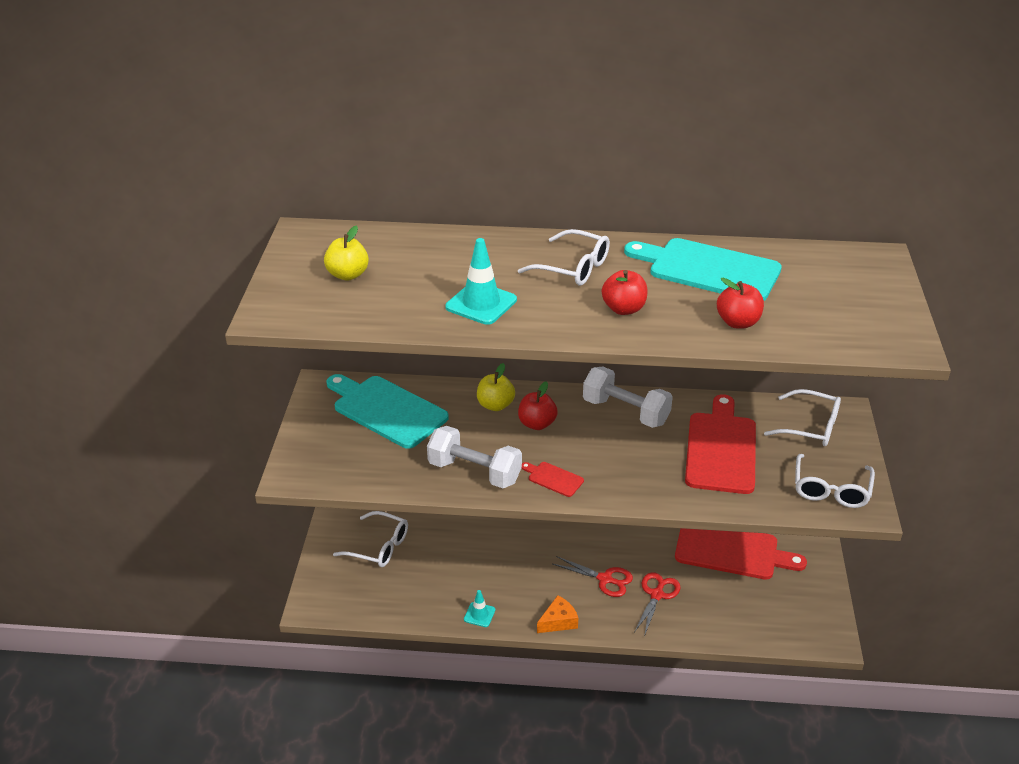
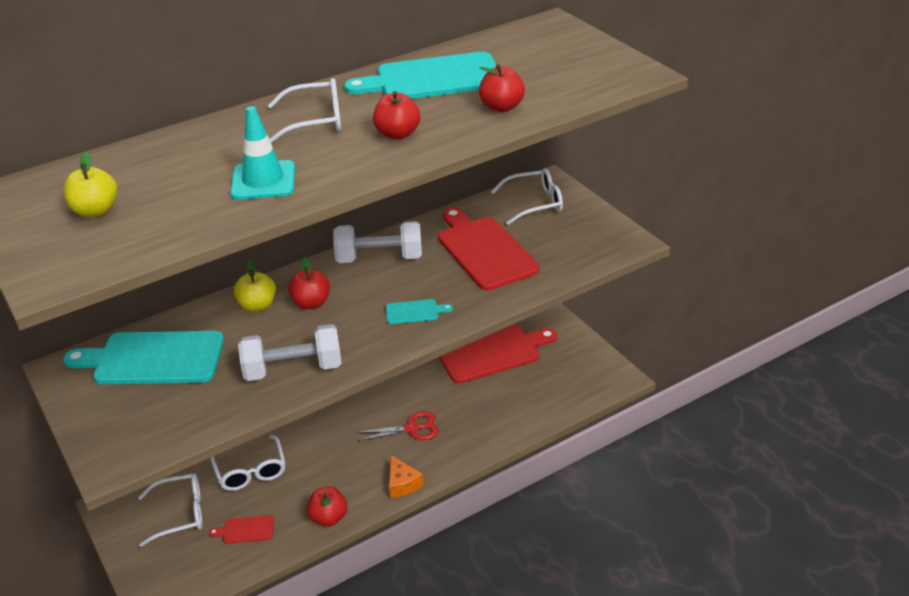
camera: 35 degrees left, 0 degrees up
turquoise traffic cone [464,590,495,627] -> red apple [307,487,347,527]
red cutting board [521,462,584,497] -> red cutting board moved to [209,515,274,544]
orange cheese [537,595,578,633] -> orange cheese turned 135 degrees clockwise [389,455,424,498]
red scissors [634,572,681,637] -> none
white glasses [795,454,875,508] -> white glasses moved to [210,435,285,491]
none -> turquoise cutting board [386,299,453,324]

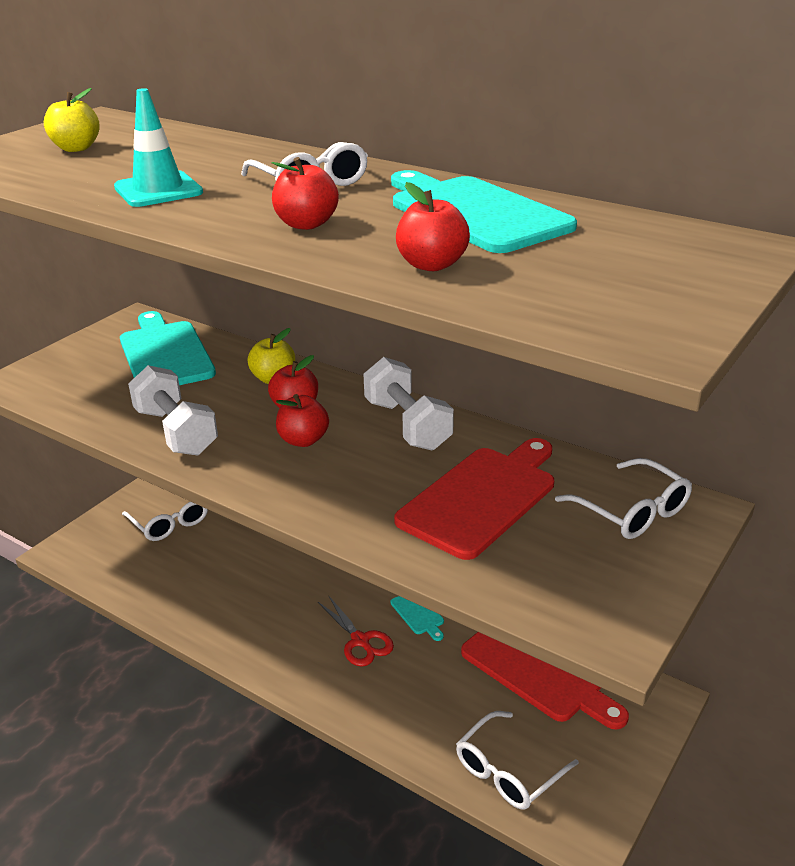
camera: 65 degrees right, 5 degrees down
red cutting board [209,515,274,544] -> none
white glasses [210,435,285,491] -> white glasses moved to [456,711,579,810]
red apple [307,487,347,527] -> red apple moved to [276,394,329,447]
turquoise cutting board [386,299,453,324] -> turquoise cutting board moved to [391,596,444,641]
orange cheese [389,455,424,498] -> none

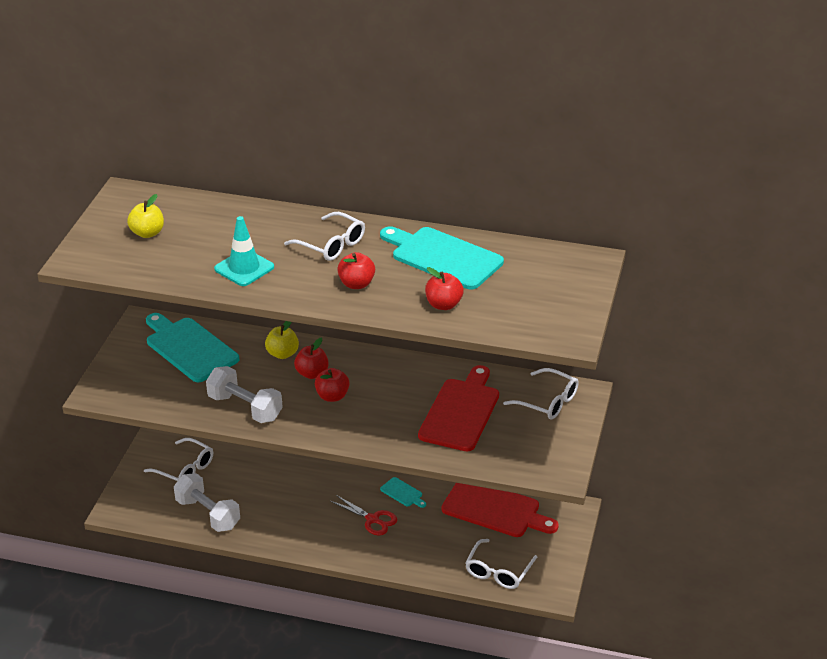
camera: 20 degrees left, 5 degrees up
white dumbbell [363,357,454,450] -> white dumbbell moved to [174,473,240,532]

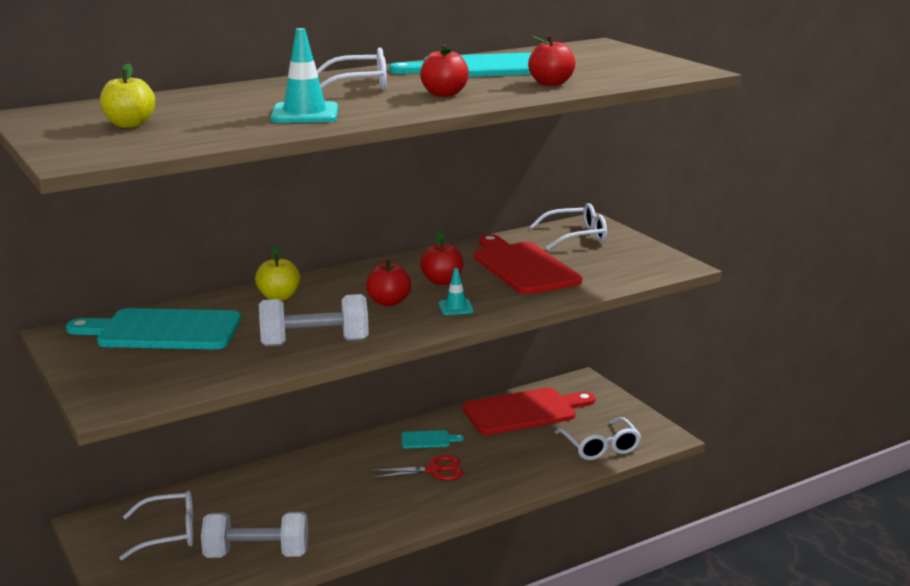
camera: 45 degrees left, 15 degrees down
red apple [294,338,329,379] -> red apple moved to [420,232,463,285]
none -> turquoise traffic cone [439,268,474,315]

